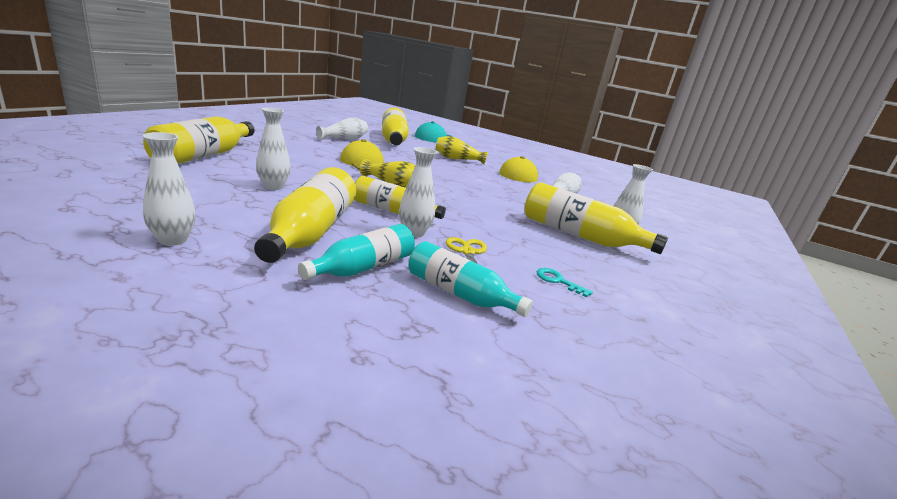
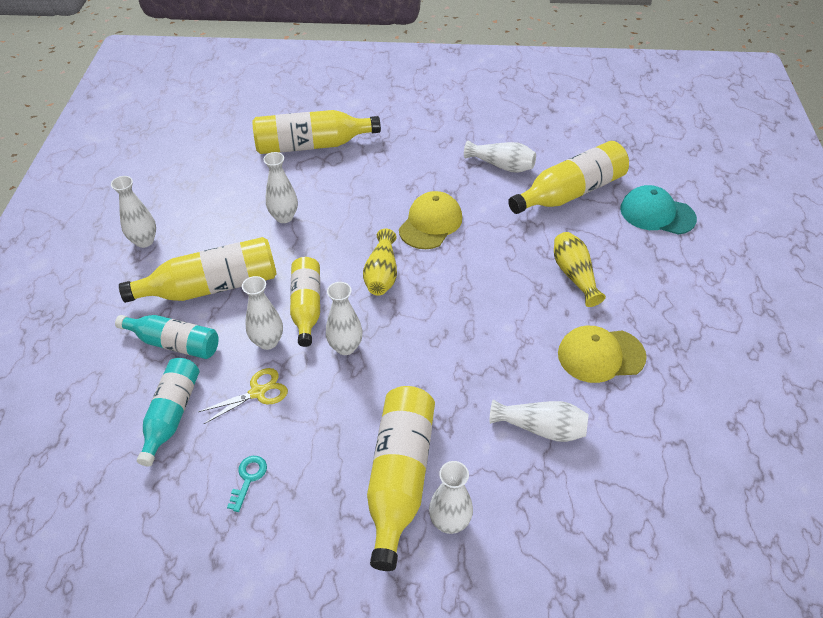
camera: 70 degrees right, 25 degrees up
none -> white vase [326,282,363,355]

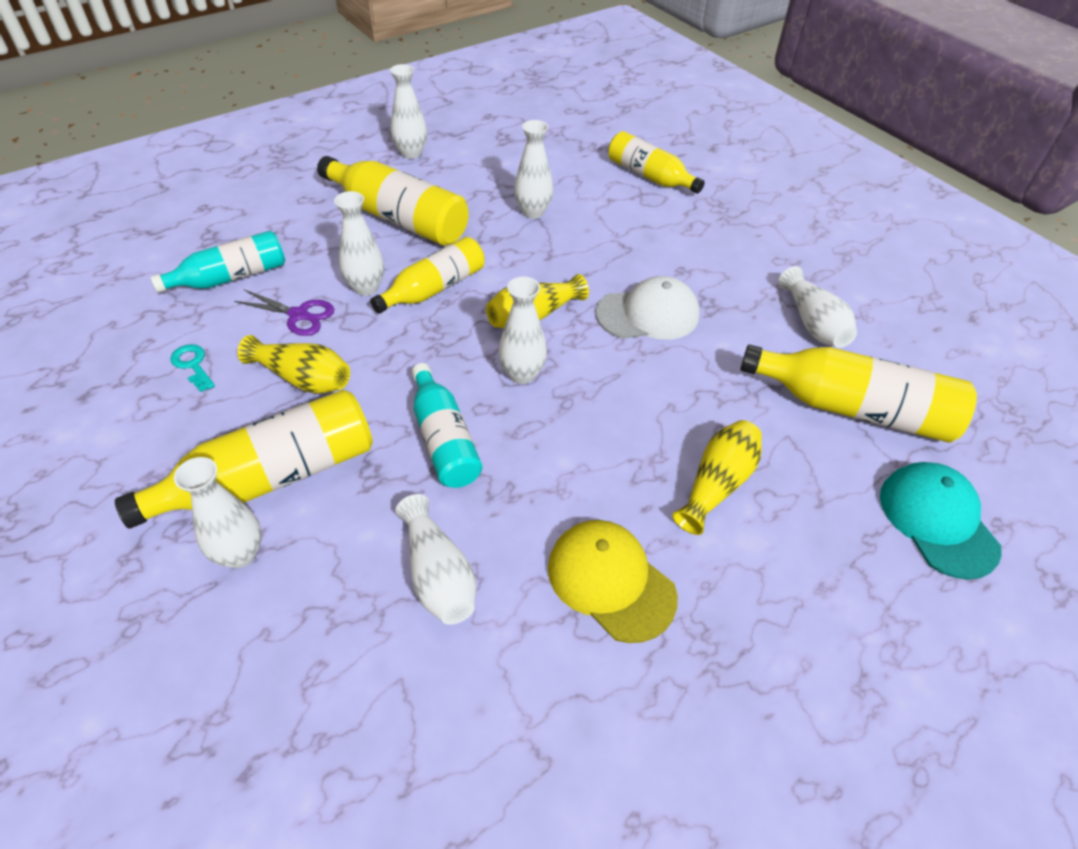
camera: 50 degrees right, 0 degrees up
turquoise bottle [115,315,219,359] -> turquoise bottle moved to [412,363,482,488]
yellow scissors [198,368,288,424] -> purple scissors [234,290,334,336]
turquoise key [227,456,267,512] -> turquoise key turned 105 degrees counterclockwise [170,344,215,392]
yellow bottle [252,110,381,154] -> yellow bottle [608,131,705,194], size x0.66
white vase [326,282,363,355] -> white vase moved to [499,277,547,384]
yellow cap [399,191,462,249] -> white cap [596,276,700,340]
none -> yellow vase [237,335,350,394]

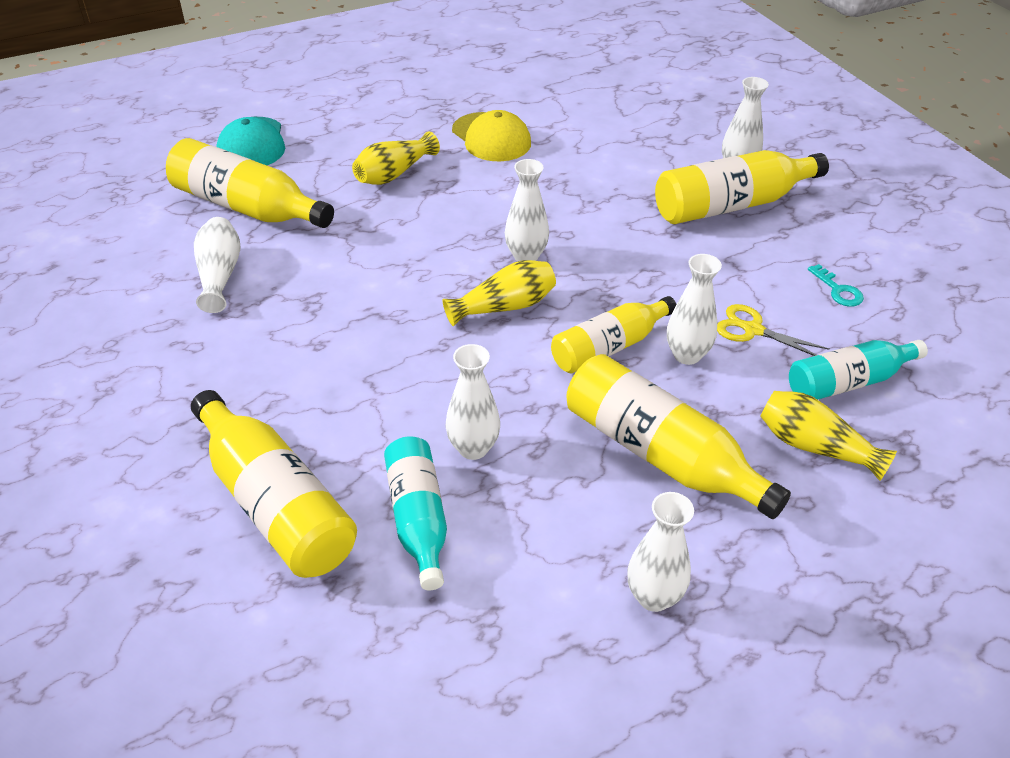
camera: 170 degrees left, 5 degrees down
purple scissors [234,290,334,336] -> yellow scissors [717,304,830,356]
yellow vase [237,335,350,394] -> yellow vase moved to [760,391,897,481]
white vase [396,494,476,625] -> none
turquoise bottle [412,363,482,488] -> turquoise bottle moved to [384,436,447,591]
white cap [596,276,700,340] -> none
yellow bottle [608,131,705,194] -> yellow bottle [191,390,357,578], size x1.51

